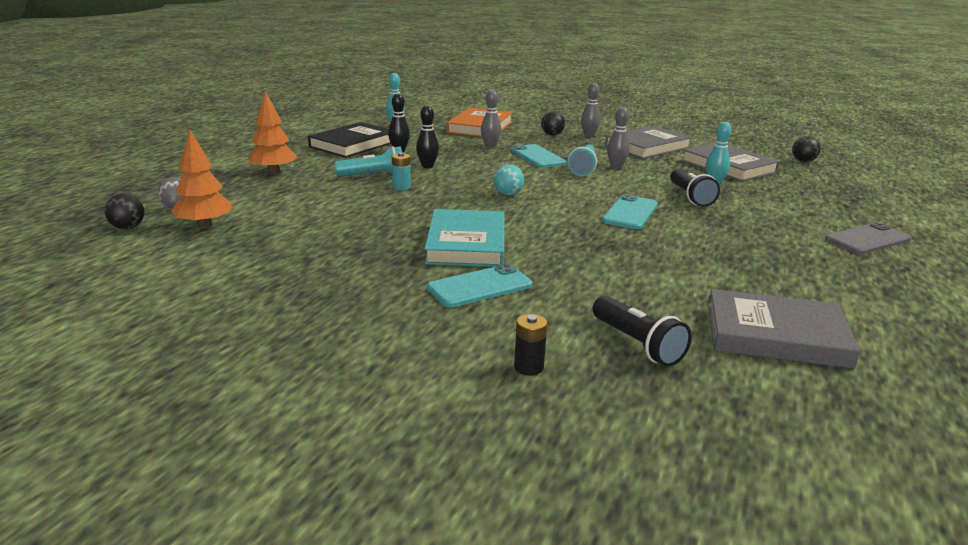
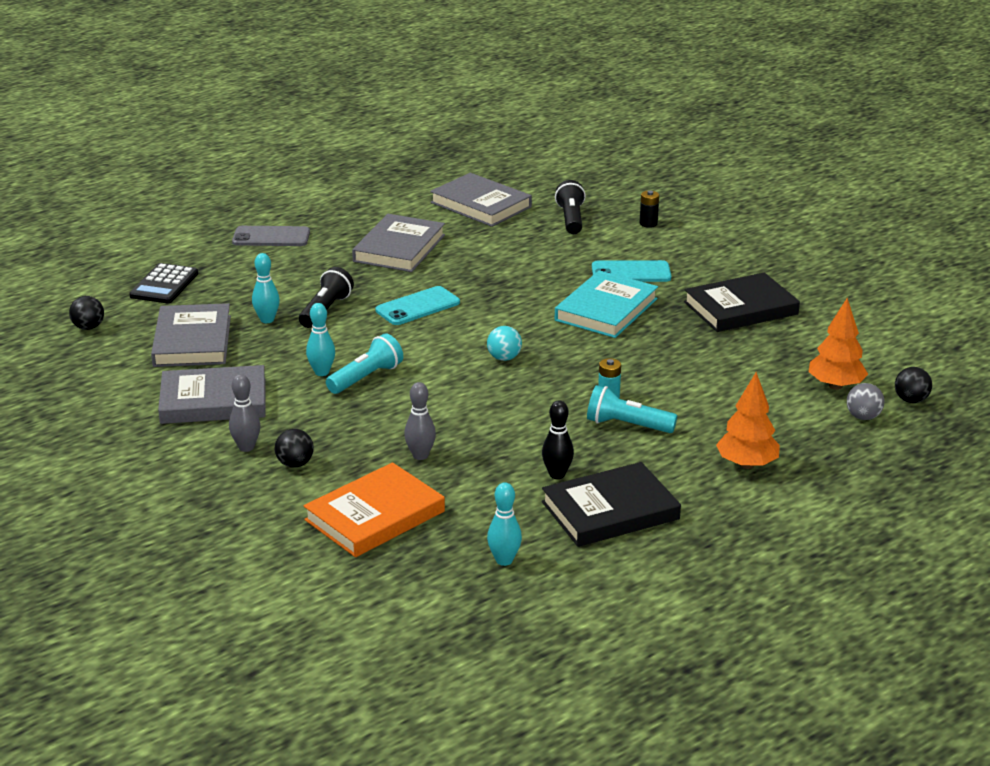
camera: 150 degrees left, 5 degrees up
black bowling pin [416,106,439,168] -> none
turquoise phone [510,144,566,168] -> none
grey bowling pin [607,107,630,169] -> turquoise bowling pin [306,303,335,376]
none -> black calculator [129,263,198,303]
none -> grey book [352,214,445,272]
none -> black book [684,272,800,332]

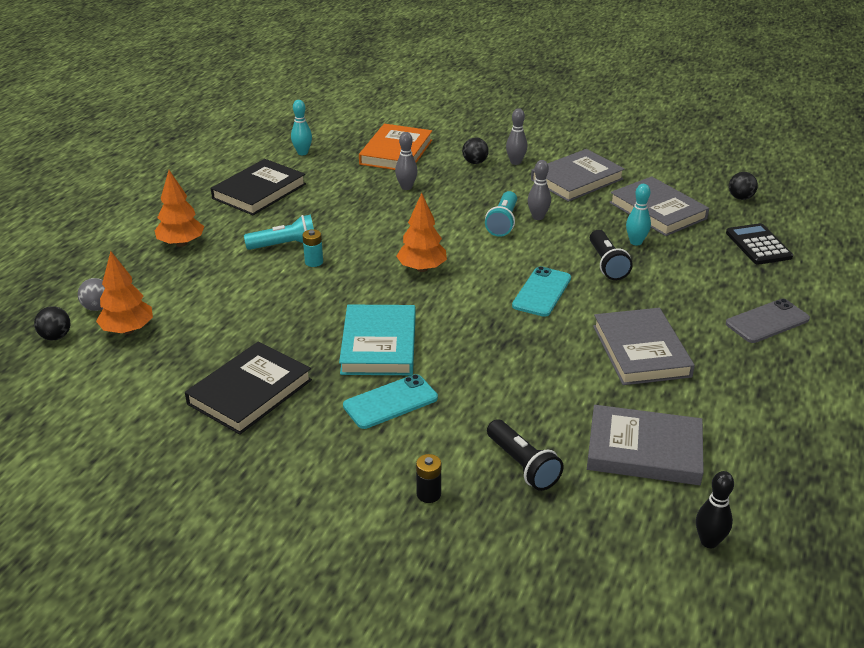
camera: 150 degrees right, 5 degrees up
turquoise bowling pin [306,303,335,376] -> grey bowling pin [528,160,551,220]
turquoise ball [487,326,522,361] -> orange tree [396,193,447,272]
black bowling pin [542,400,574,479] -> black bowling pin moved to [696,471,734,548]

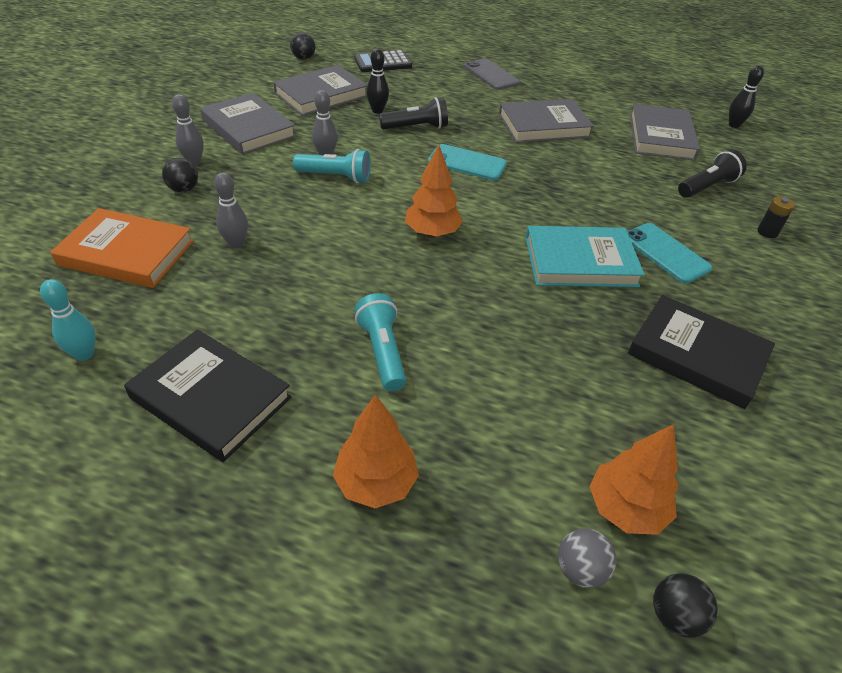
camera: 95 degrees left, 10 degrees up
turquoise battery [302,229,323,267] -> none
turquoise bowling pin [626,184,651,246] -> black bowling pin [366,49,389,114]

